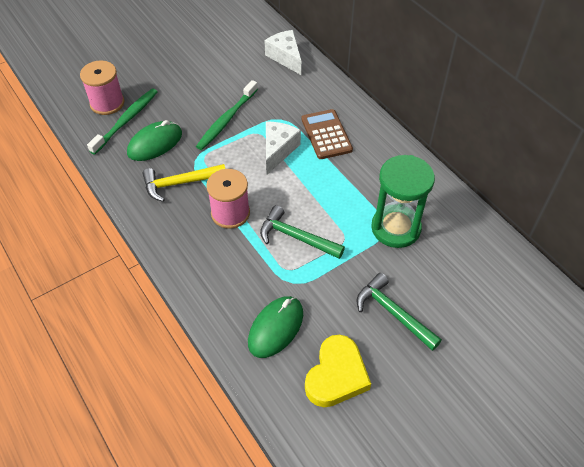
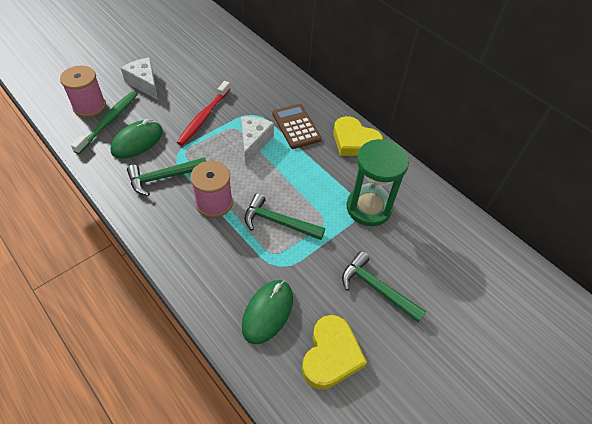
camera: 10 degrees left, 0 degrees up
yellow hammer [142,164,225,202] -> green hammer [127,157,206,196]
green toothbrush [196,80,258,150] -> red toothbrush [177,81,230,146]
white cheese [264,30,301,75] -> white cheese moved to [121,57,158,100]
none -> yellow heart [333,116,383,156]

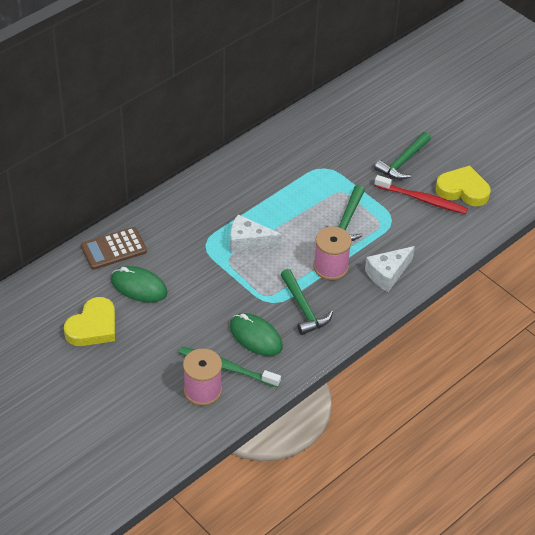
camera: 90 degrees left, 5 degrees down
white cheese [121,57,158,100] -> white cheese moved to [365,246,415,292]
red toothbrush [177,81,230,146] -> red toothbrush moved to [374,175,468,214]
green mouse [242,280,293,344] -> green mouse moved to [111,266,168,303]
brown calculator [272,104,322,149] -> brown calculator moved to [81,227,147,270]
yellow heart [333,116,383,156] -> yellow heart moved to [64,297,115,346]
green hourglass [347,139,409,226] -> none

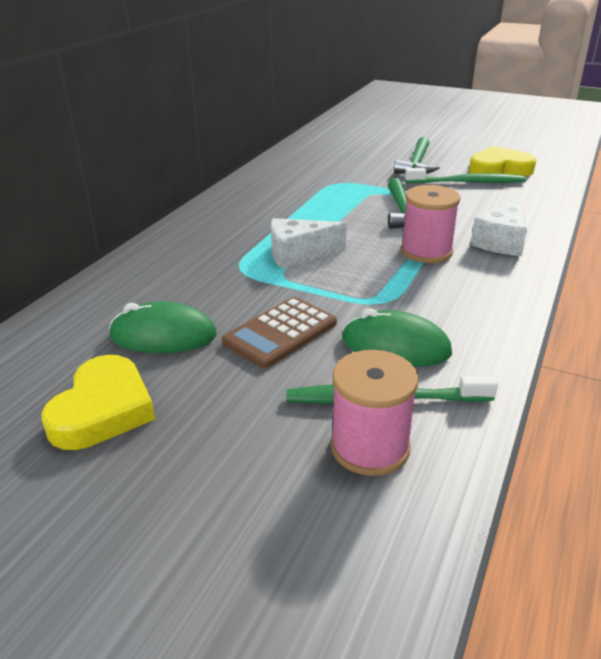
camera: 20 degrees left, 15 degrees down
brown calculator [81,227,147,270] -> brown calculator moved to [222,297,337,368]
green hammer [280,269,333,335] -> none
red toothbrush [374,175,468,214] -> green toothbrush [405,168,526,183]

